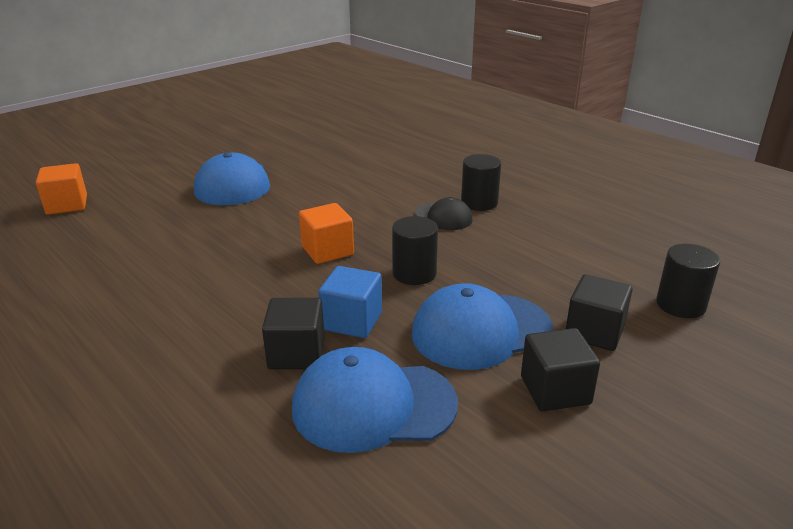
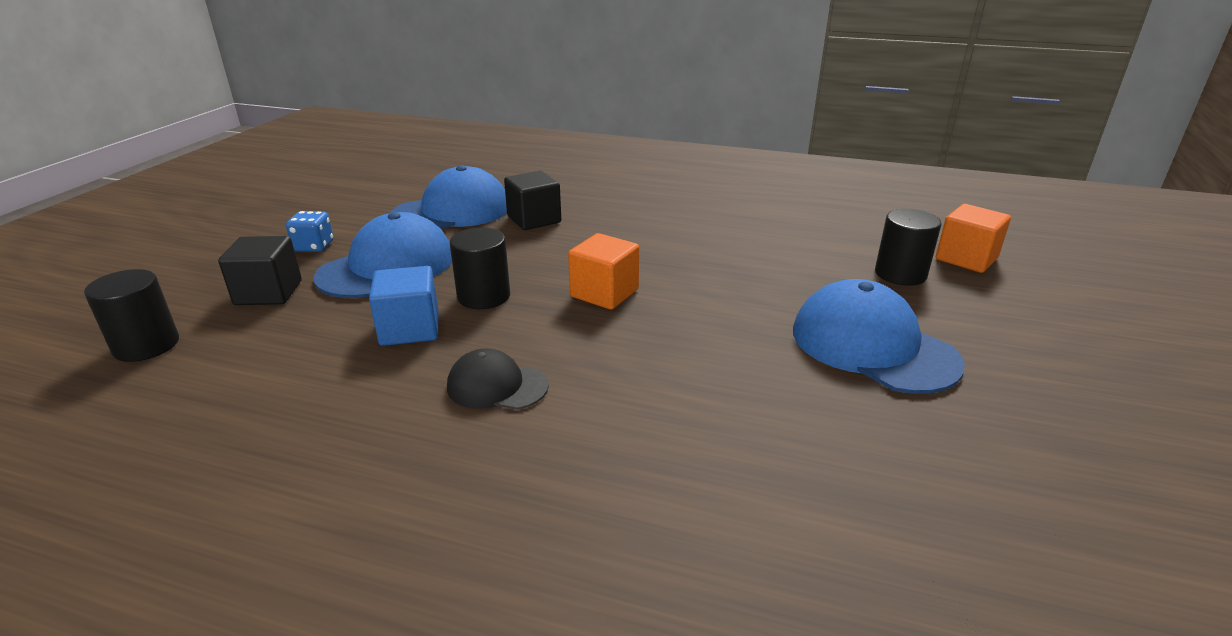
camera: 150 degrees right, 0 degrees up
blue cube [318,266,382,338] -> blue cube moved to [369,266,439,346]
black cylinder [461,154,501,211] -> black cylinder moved to [875,209,942,286]
black cube [521,328,600,411] -> blue dice [286,211,334,252]

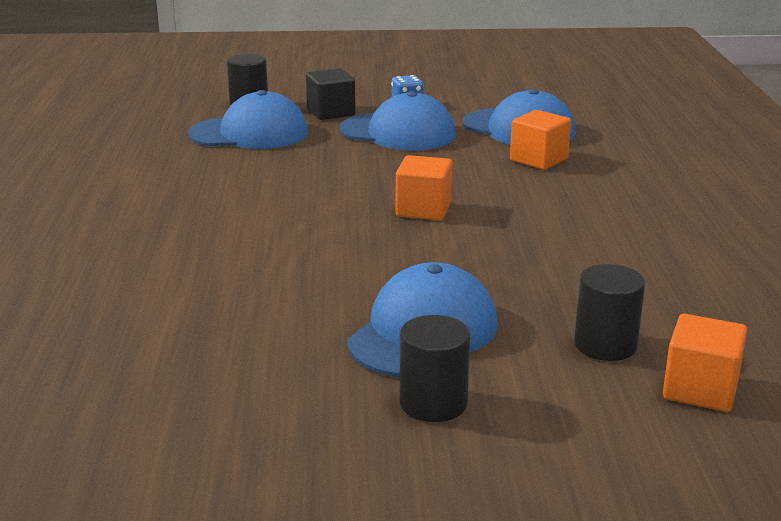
camera: 70 degrees right, 5 degrees down
blue cube [369,266,439,346] -> none
black cap [447,348,549,410] -> none
black cylinder [450,228,510,309] -> black cylinder moved to [400,315,470,422]
black cube [504,171,561,230] -> orange cube [510,110,571,170]
none -> blue cap [188,90,308,149]

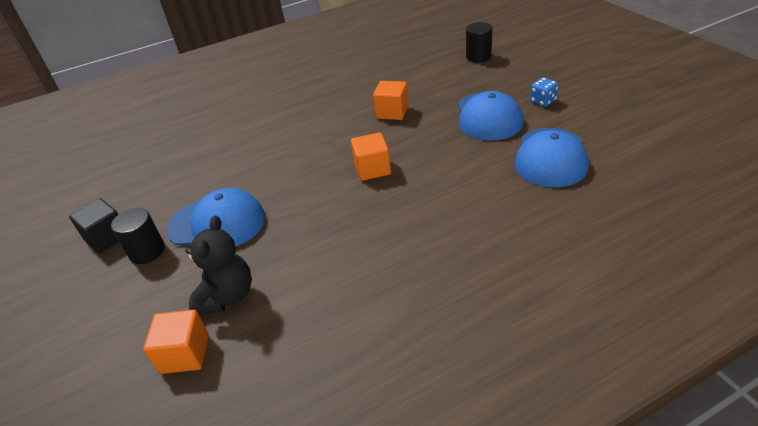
camera: 70 degrees right, 15 degrees up
blue cap [188,90,308,149] -> none
black cube [306,68,355,120] -> black cube moved to [69,198,119,253]
orange cube [510,110,571,170] -> orange cube moved to [373,81,409,120]
black cylinder [574,264,645,361] -> black teddy bear [185,216,252,315]

